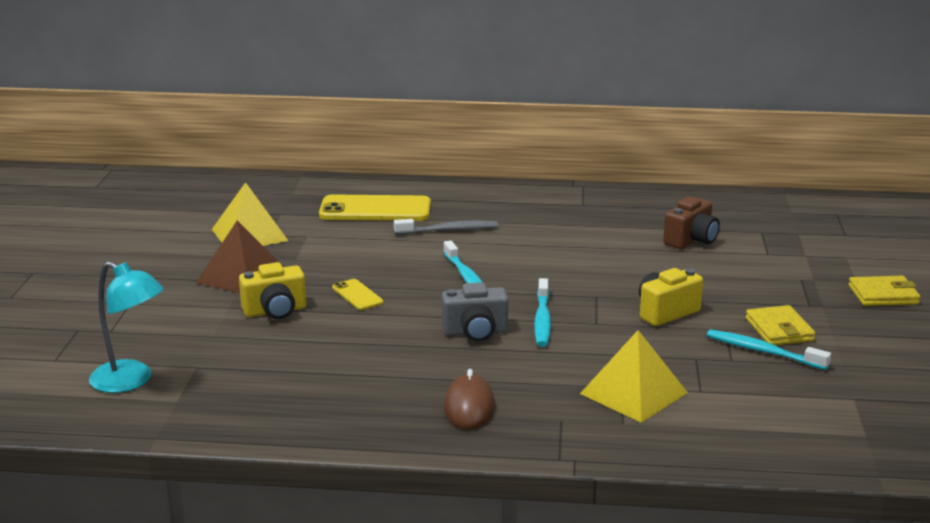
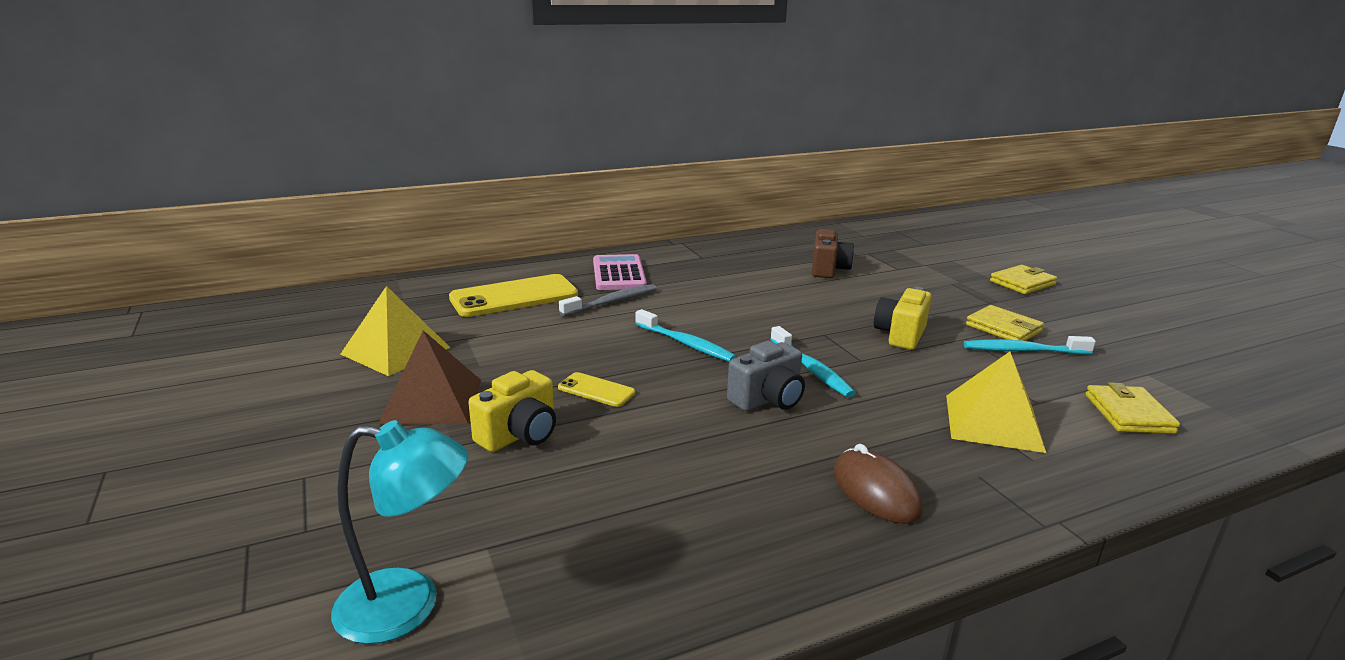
camera: 30 degrees left, 0 degrees up
none -> pink calculator [593,254,647,290]
none -> yellow wallet [1085,382,1180,434]

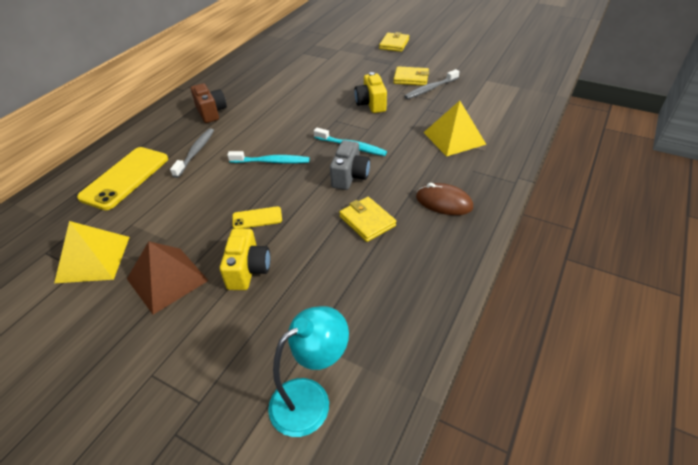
camera: 35 degrees left, 20 degrees up
pink calculator [593,254,647,290] -> none
brown camera [812,229,854,278] -> brown camera moved to [191,83,227,123]
turquoise toothbrush [964,336,1096,354] -> grey toothbrush [404,69,460,99]
yellow wallet [1085,382,1180,434] -> yellow wallet moved to [339,197,396,242]

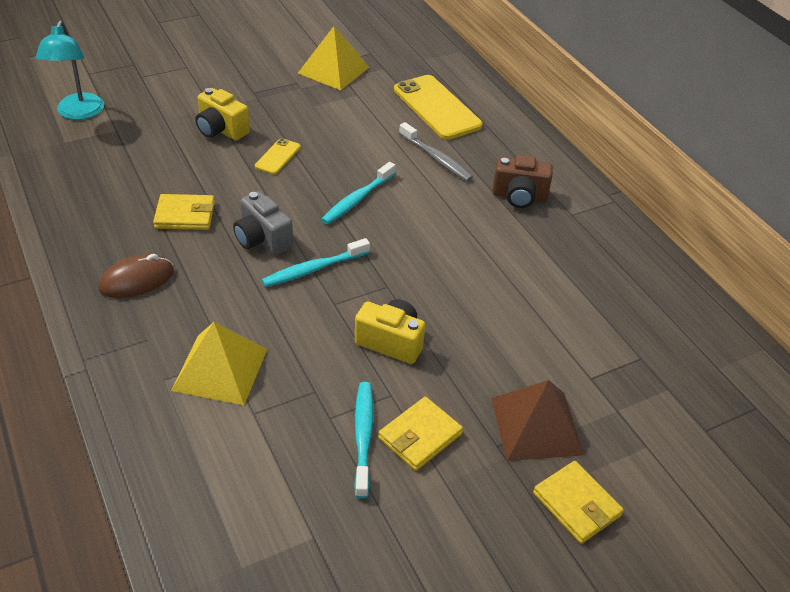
camera: 120 degrees right, 0 degrees up
brown pyramid [127,241,209,315] -> brown pyramid moved to [491,380,584,461]
grey toothbrush [404,69,460,99] -> turquoise toothbrush [354,382,373,499]

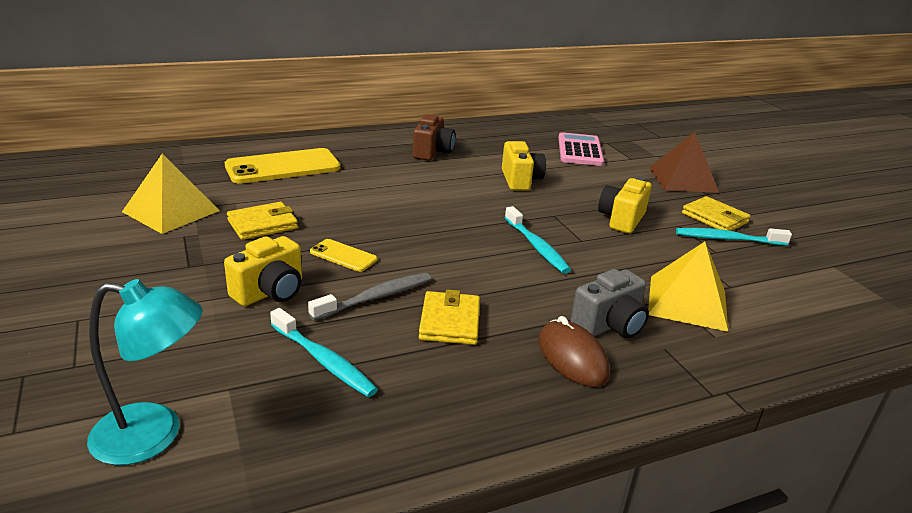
camera: 85 degrees left, 15 degrees down
grey camera [233,191,293,255] -> grey camera moved to [570,269,649,338]
turquoise toothbrush [321,162,395,224] -> turquoise toothbrush moved to [270,308,378,397]
grey toothbrush [399,122,473,182] -> grey toothbrush moved to [308,273,431,321]
yellow wallet [533,461,624,544] -> yellow wallet moved to [227,202,298,240]
none -> yellow camera [502,141,546,191]
none -> pink calculator [558,132,604,166]

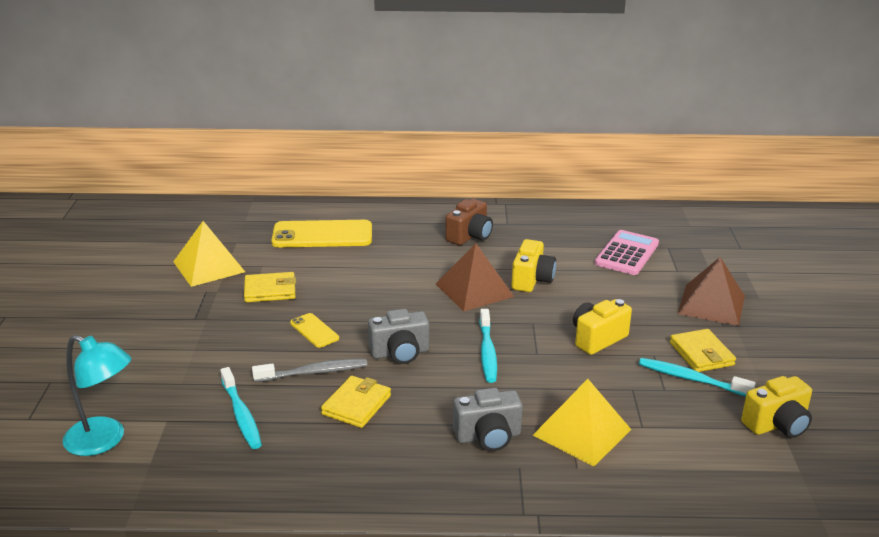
camera: 25 degrees right, 0 degrees up
yellow camera [224,236,302,306] -> yellow camera moved to [741,376,812,438]
brown mouse [538,316,610,387] -> none
none -> grey camera [368,309,429,364]
none -> brown pyramid [436,243,514,311]

